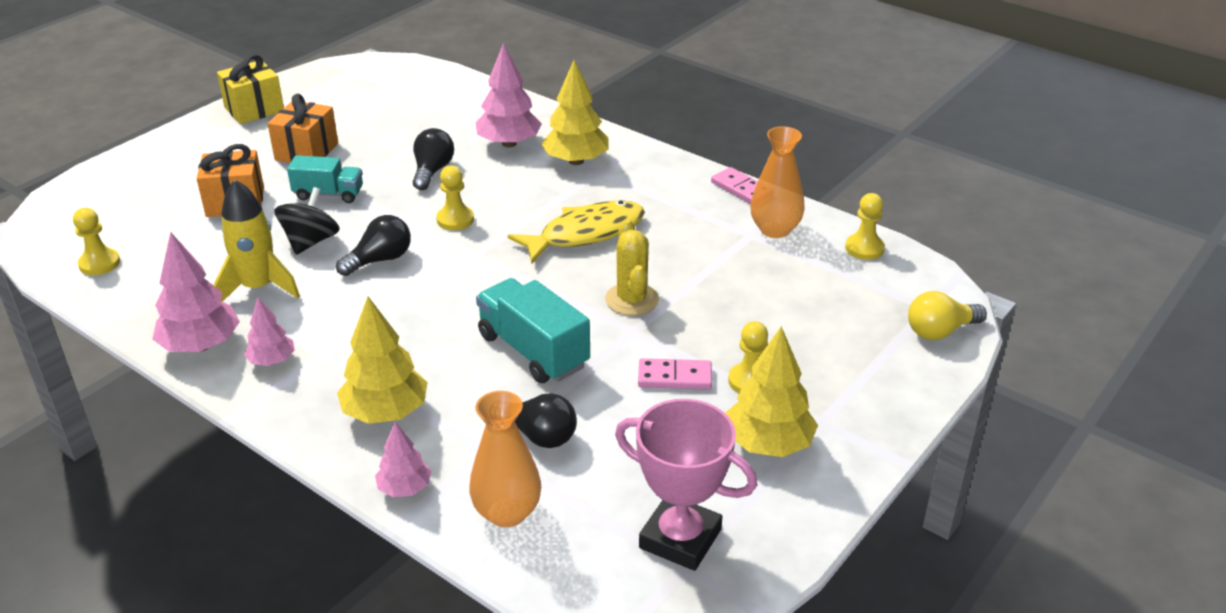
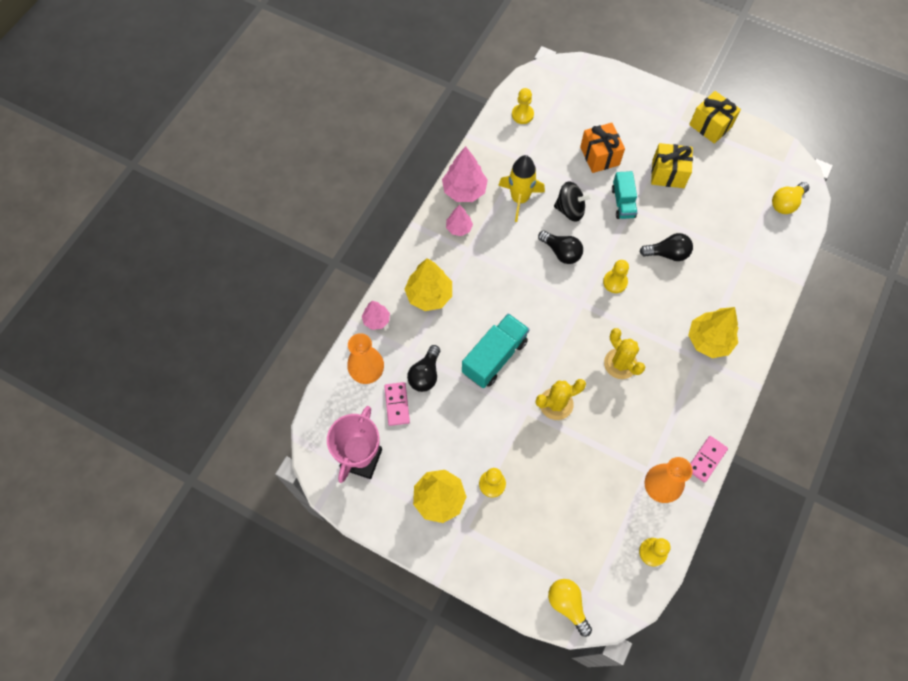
camera: 80 degrees right, 30 degrees up
orange gift [268,94,338,163] -> yellow gift [651,143,693,188]
pink tree [476,43,542,147] -> none
yellow fish [508,201,645,263] -> yellow cactus [604,328,645,379]
pink domino [638,358,712,390] -> pink domino moved to [384,382,410,426]
none -> yellow light bulb [772,182,809,214]

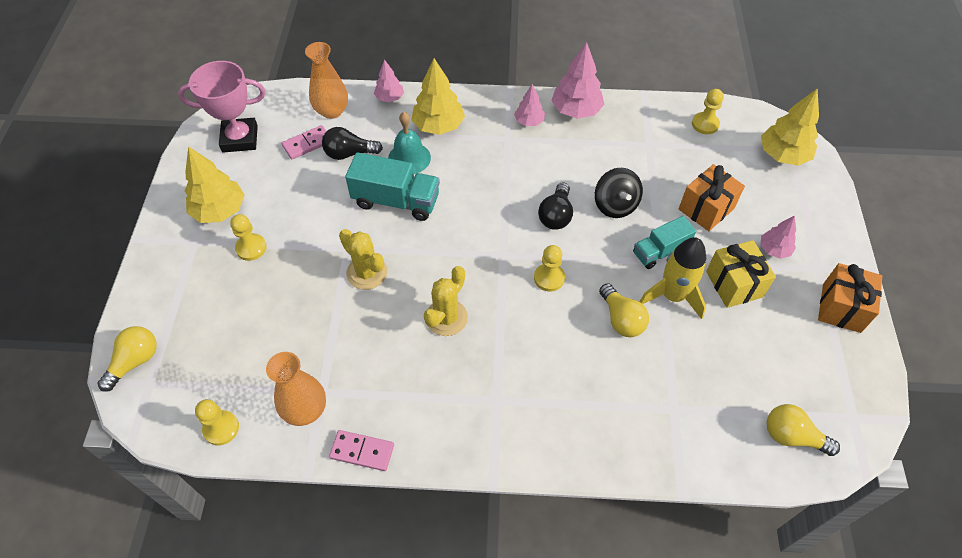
camera: 65 degrees right, 10 degrees down
yellow rocket [498,155,545,222] -> yellow rocket moved to [640,237,706,319]
black light bulb [639,233,693,261] -> yellow light bulb [599,283,649,337]
yellow tree [688,307,738,358] -> yellow tree moved to [761,88,819,166]
yellow gift [689,91,741,144] -> orange gift [818,263,882,333]
none -> turquoise bell [388,112,431,174]
none -> pink tree [761,215,796,259]

